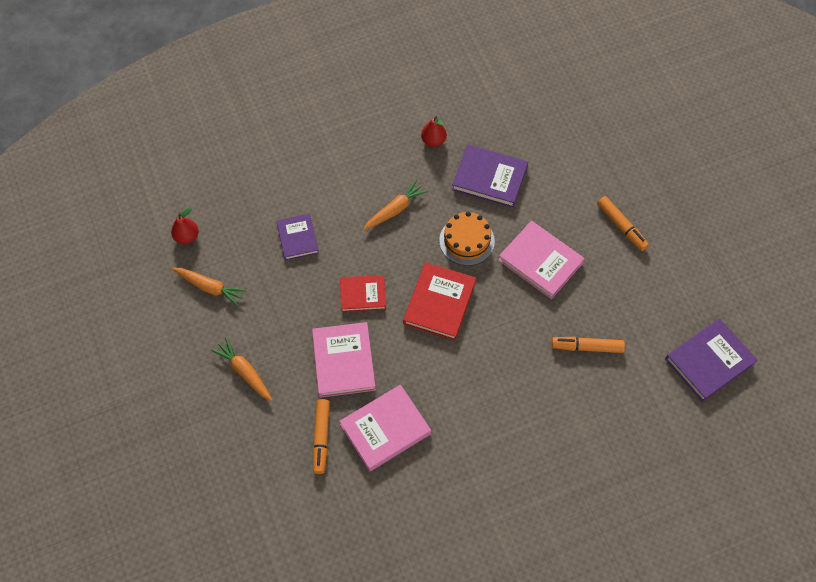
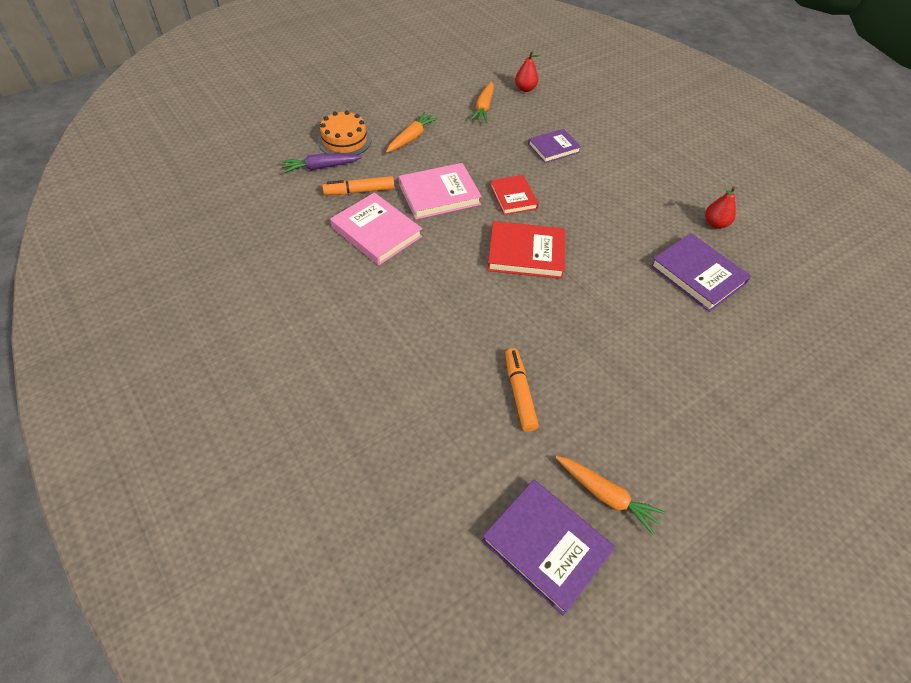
camera: 75 degrees right, 10 degrees down
orange carrot [363,180,428,230] -> orange carrot moved to [556,456,665,535]
orange cake [439,212,495,266] -> orange cake moved to [318,111,371,155]
purple book [452,144,528,208] -> purple book turned 45 degrees counterclockwise [650,233,751,312]
pink book [498,221,585,299] -> none
orange marker [597,196,649,251] -> none
none -> purple carrot [282,154,362,173]

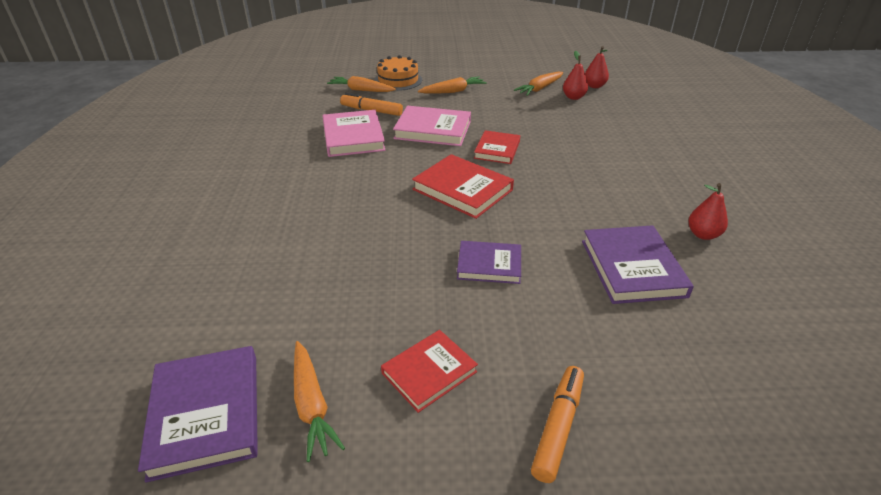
camera: 35 degrees right, 15 degrees down
purple carrot [282,154,362,173] -> orange carrot [327,76,396,92]
orange marker [505,348,539,432] -> orange marker moved to [531,366,584,483]
purple book [528,129,581,163] -> purple book moved to [457,241,521,284]
none -> red book [381,330,478,413]
none -> red pear [563,51,588,100]

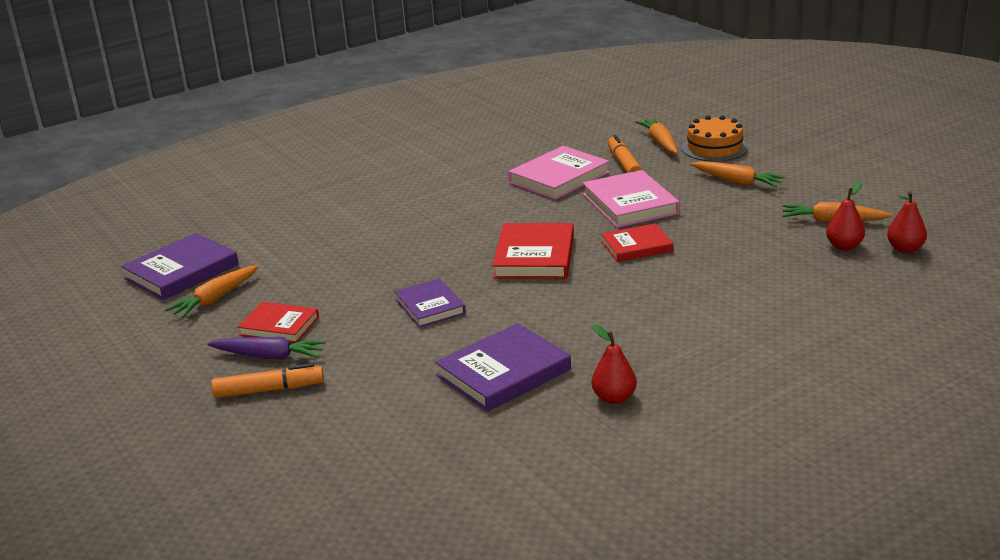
camera: 60 degrees right, 10 degrees down
none -> purple carrot [207,337,326,360]

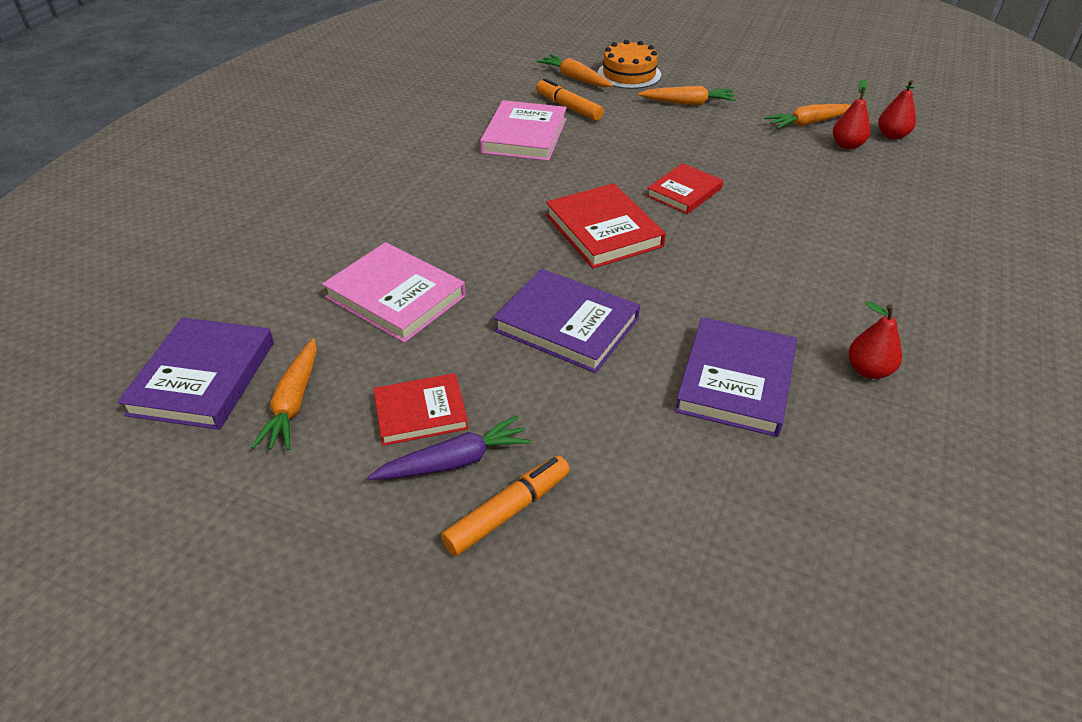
camera: 35 degrees left, 15 degrees up
purple book [394,279,466,328] -> purple book [493,269,640,373], size x1.53
pink book [583,170,680,228] -> pink book moved to [322,242,466,343]

